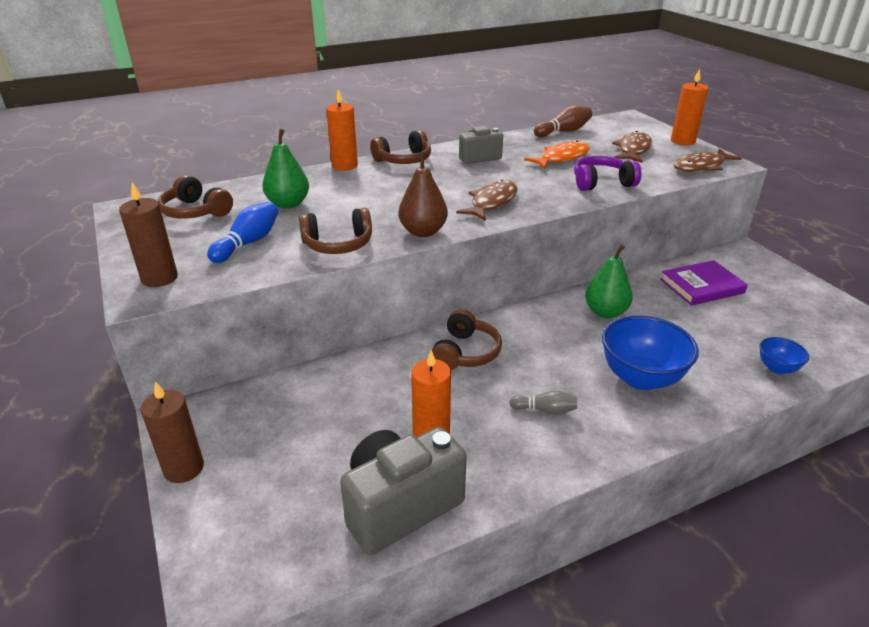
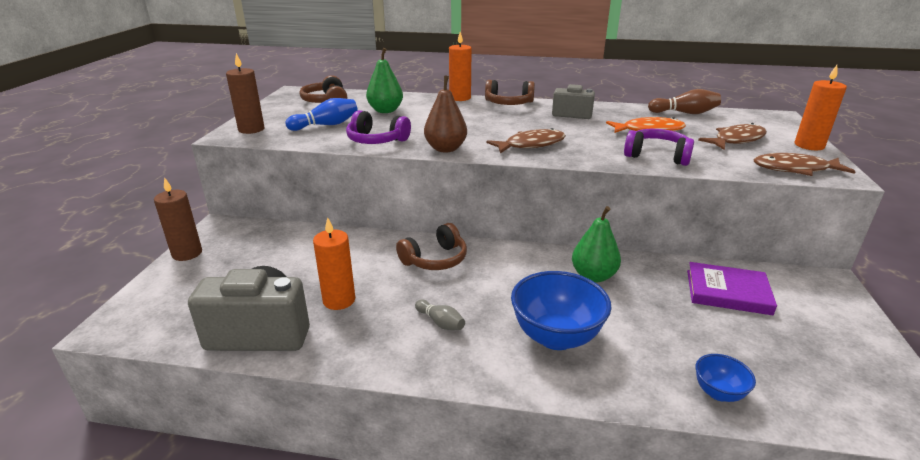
camera: 35 degrees right, 5 degrees down
brown headphones [299,208,372,254] -> purple headphones [346,110,411,144]

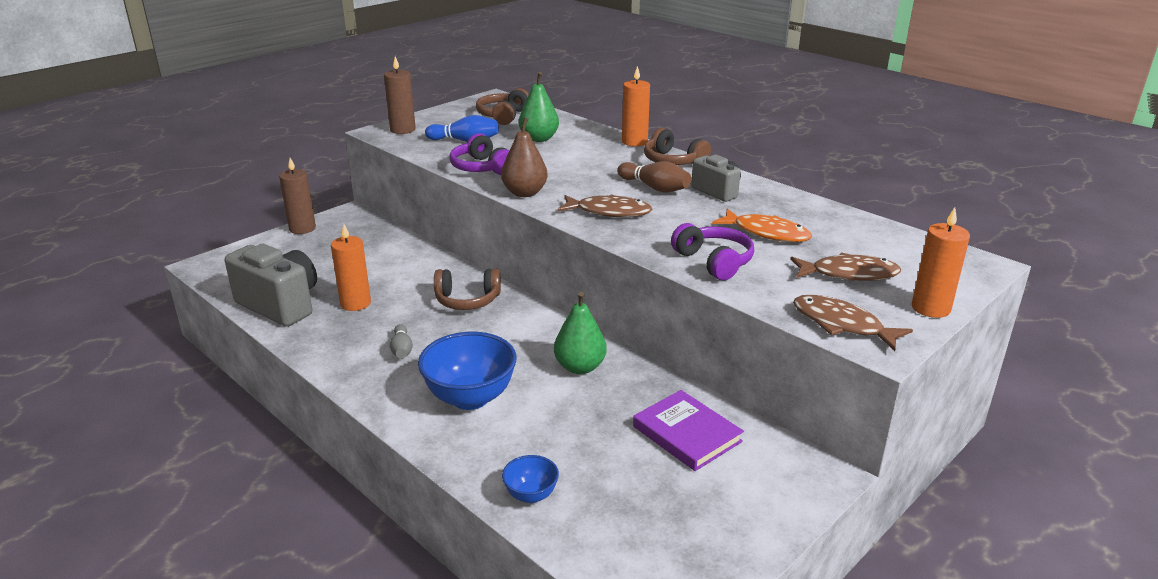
camera: 35 degrees right, 0 degrees up
brown bowling pin [648,89,721,114] -> brown bowling pin moved to [617,161,691,193]

